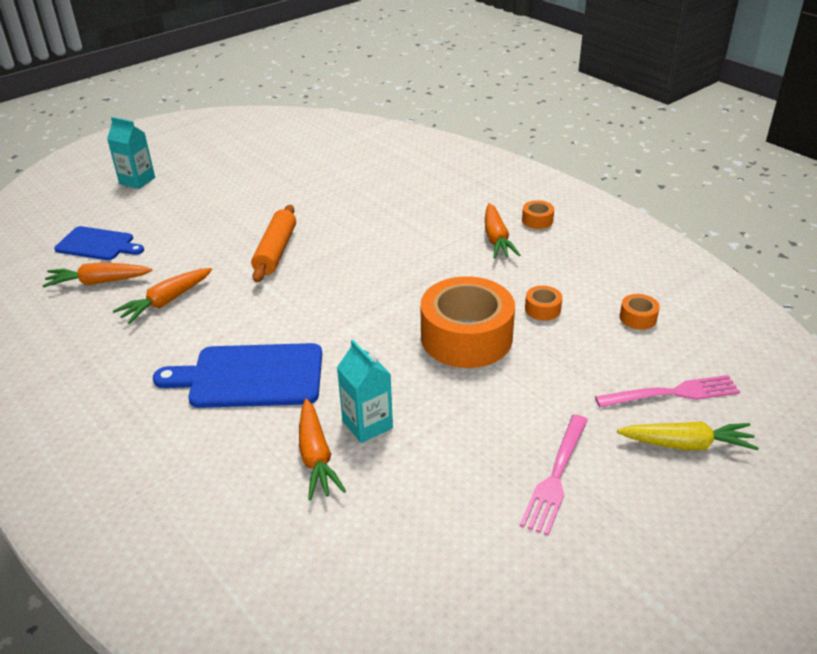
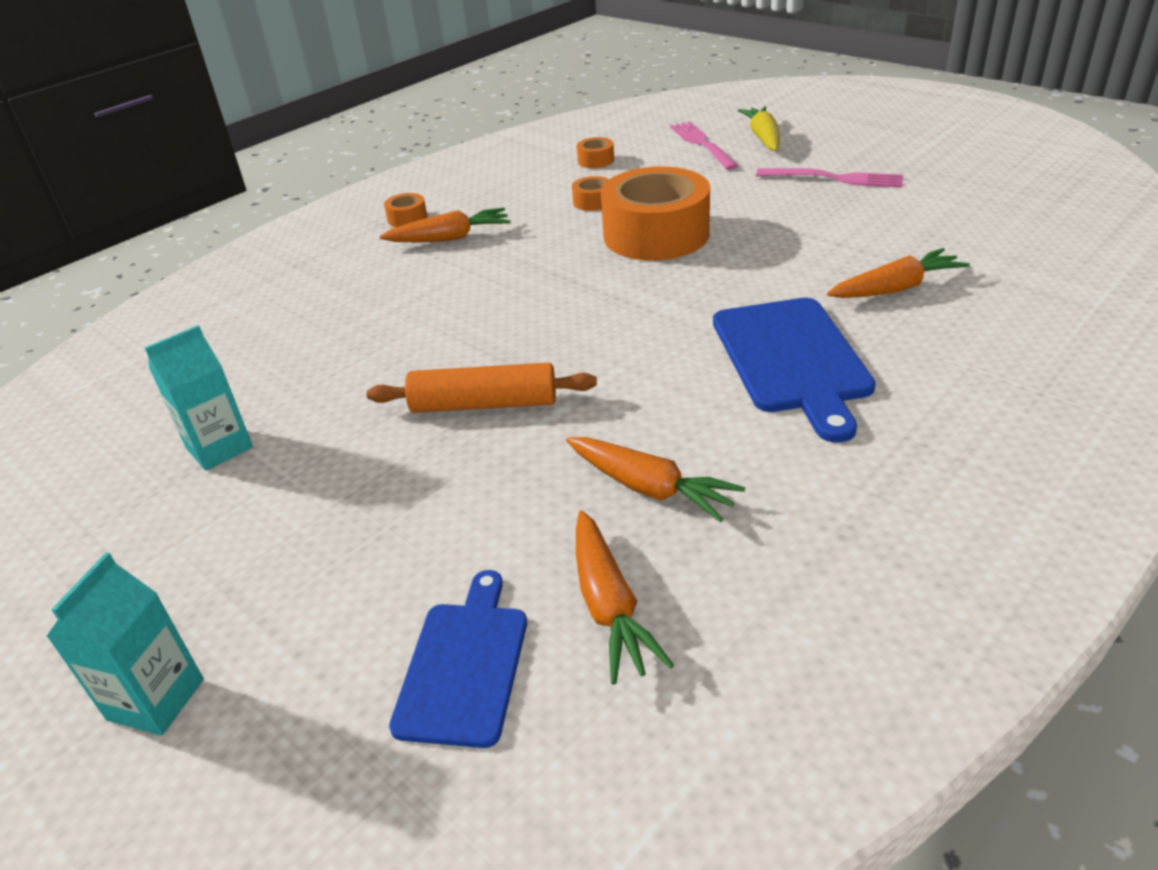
camera: 95 degrees left, 0 degrees up
turquoise carton [337,340,393,443] -> turquoise carton moved to [145,325,253,471]

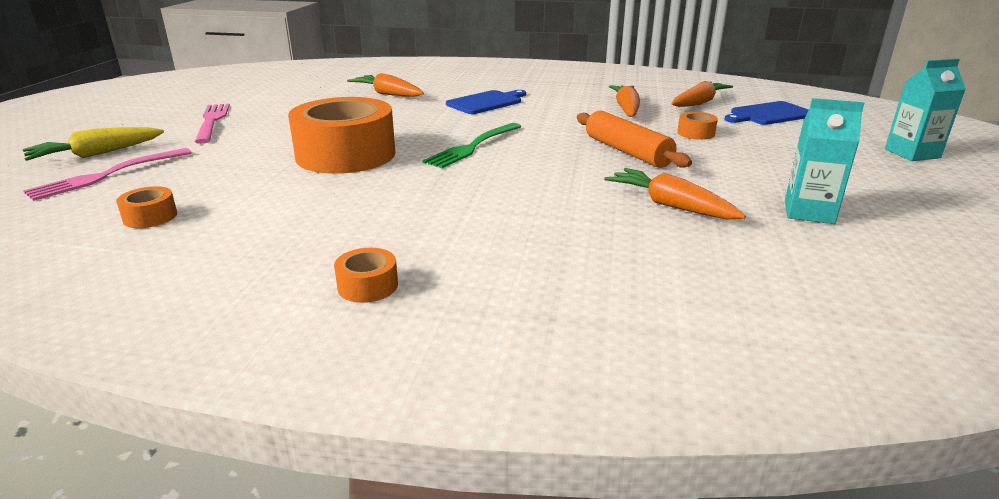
camera: 125 degrees left, 10 degrees down
orange carrot [380,208,511,243] -> orange carrot moved to [604,168,746,220]
orange tape [572,176,609,211] -> orange tape moved to [677,112,718,140]
blue cutting board [713,298,876,443] -> blue cutting board [446,90,526,114], size x0.65
none -> green fork [422,123,522,168]

